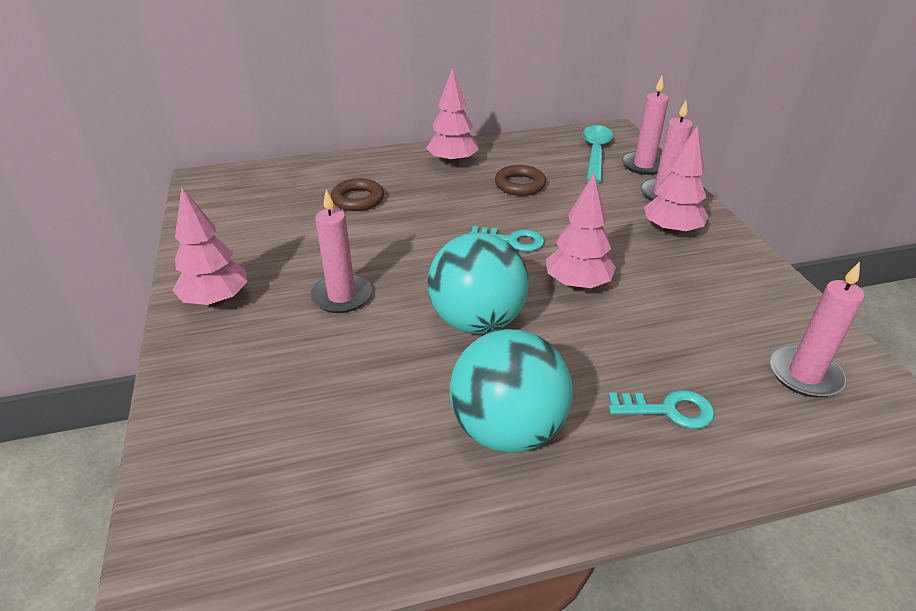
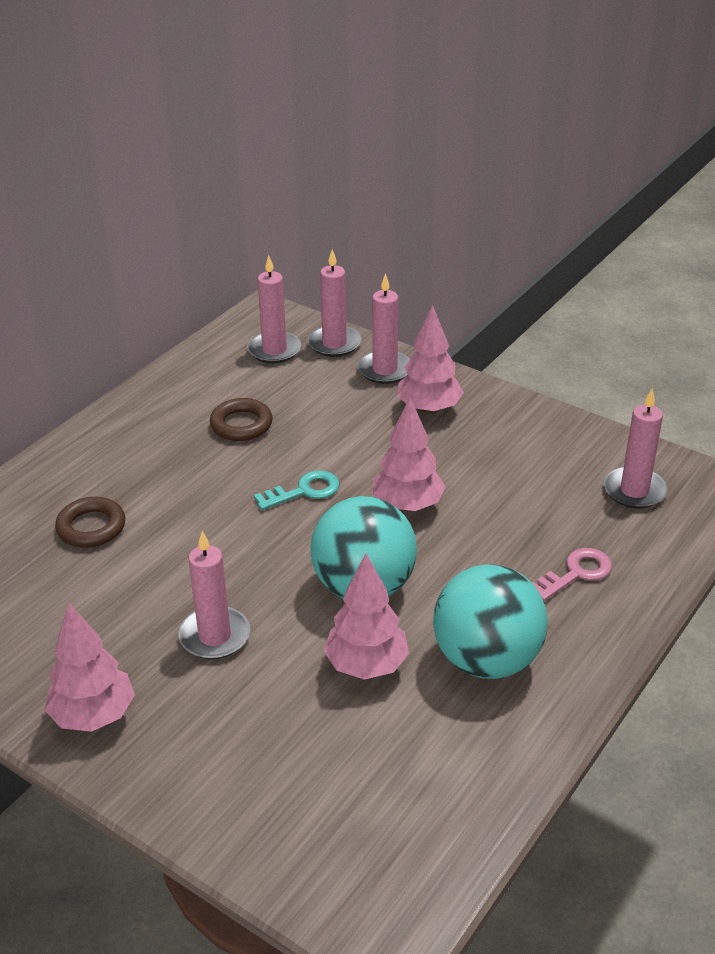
camera: 40 degrees left, 0 degrees up
pink tree [426,68,479,166] -> pink tree moved to [324,553,409,680]
turquoise spoon [582,125,613,183] -> pink candle [247,255,301,363]
turquoise key [608,390,715,429] -> pink key [532,548,612,601]

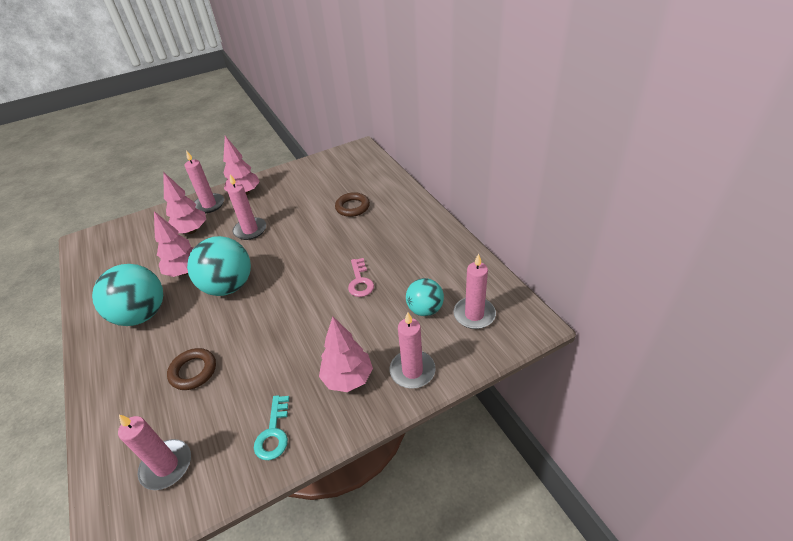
camera: 120 degrees right, 5 degrees up
brown ring [210,398,273,441] -> brown ring moved to [167,348,216,390]
turquoise key [254,470,339,510] -> turquoise key moved to [254,395,290,460]
pink candle [308,250,361,357] -> pink candle moved to [185,150,224,213]
pink tree [373,398,446,512] -> pink tree moved to [163,172,206,234]
pink key [532,548,612,601] -> pink key moved to [348,258,374,297]
none -> turquoise ball [406,278,444,316]

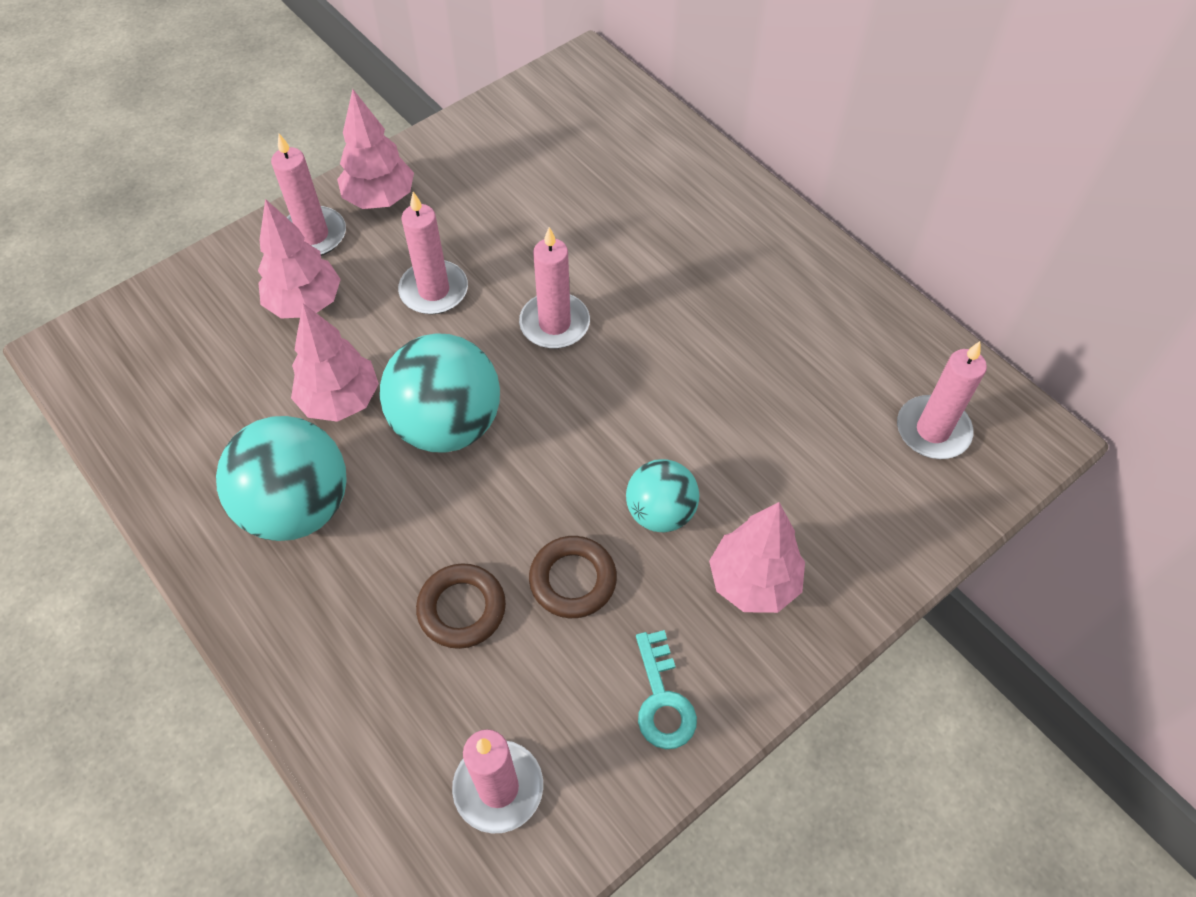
camera: 15 degrees left, 15 degrees up
brown ring [335,192,370,217] -> brown ring moved to [529,536,617,618]
pink key [348,258,374,297] -> none
pink candle [390,312,436,389] -> pink candle moved to [519,227,590,349]
turquoise ball [406,278,444,316] -> turquoise ball moved to [626,459,699,532]

